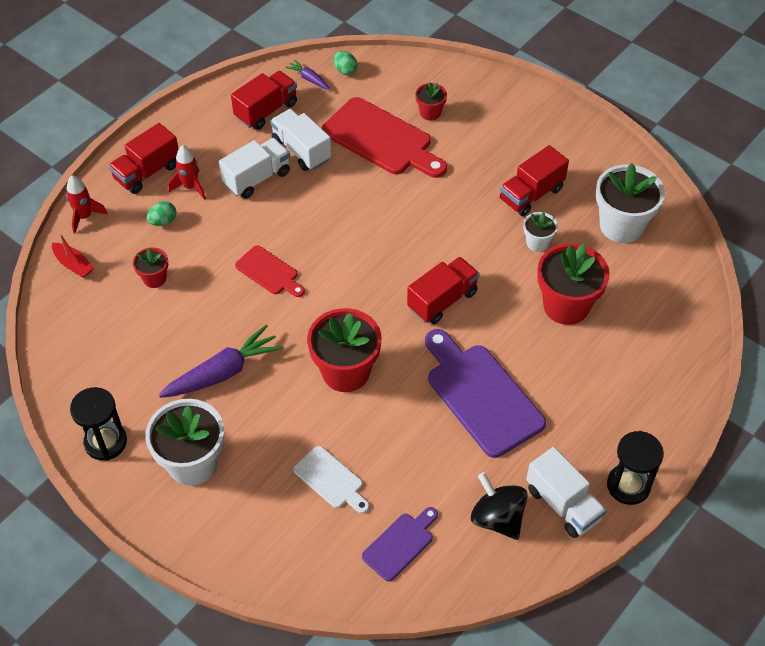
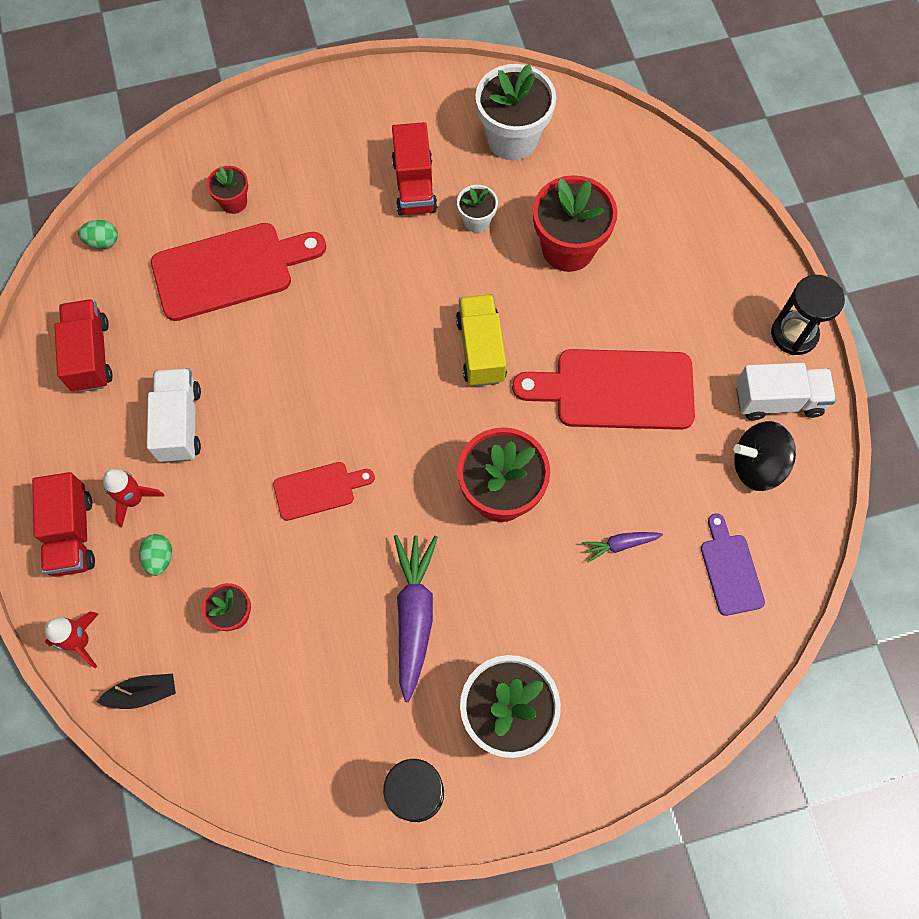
camera: 55 degrees left, 15 degrees up
red boat [52,234,94,278] -> black boat [97,674,176,709]
white truck [270,109,331,171] -> none
purple carrot [285,59,330,90] -> purple carrot moved to [582,532,663,563]
white cutting board [293,446,370,514] -> none
red truck [407,257,480,324] -> yellow truck [456,294,507,386]
purple cutting board [425,329,546,458] -> red cutting board [512,349,695,430]

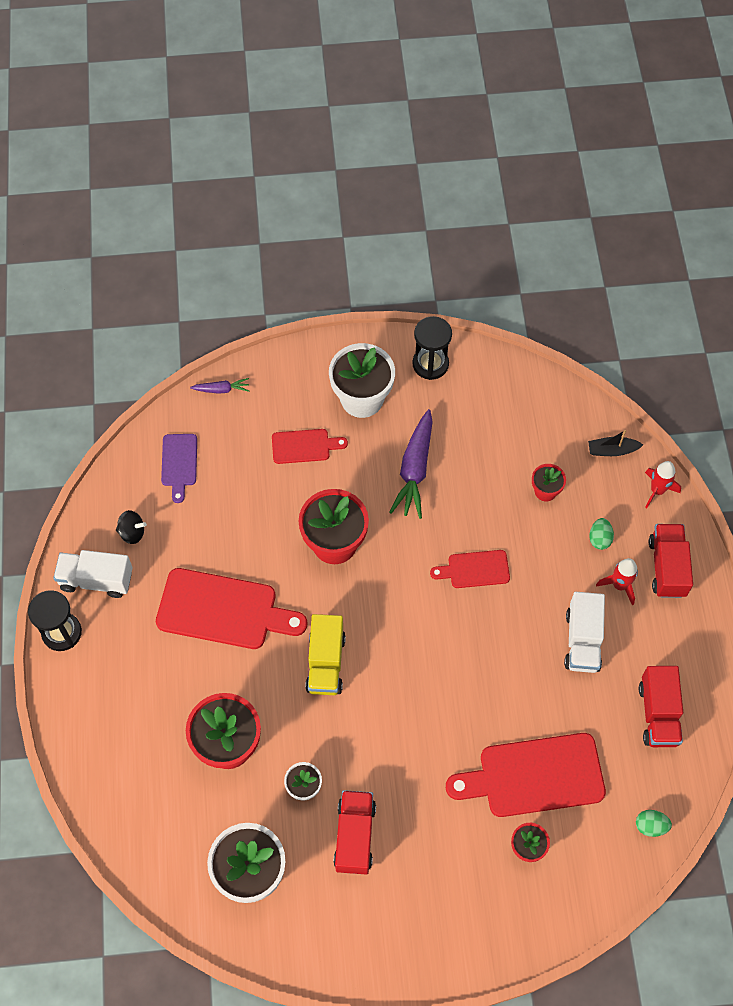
camera: 170 degrees left, 5 degrees down
purple carrot [582,532,663,563] -> purple carrot moved to [190,378,249,394]
black spinning top [734,421,796,491] -> black spinning top [116,510,147,544], size x0.62
none -> red cutting board [272,429,348,464]

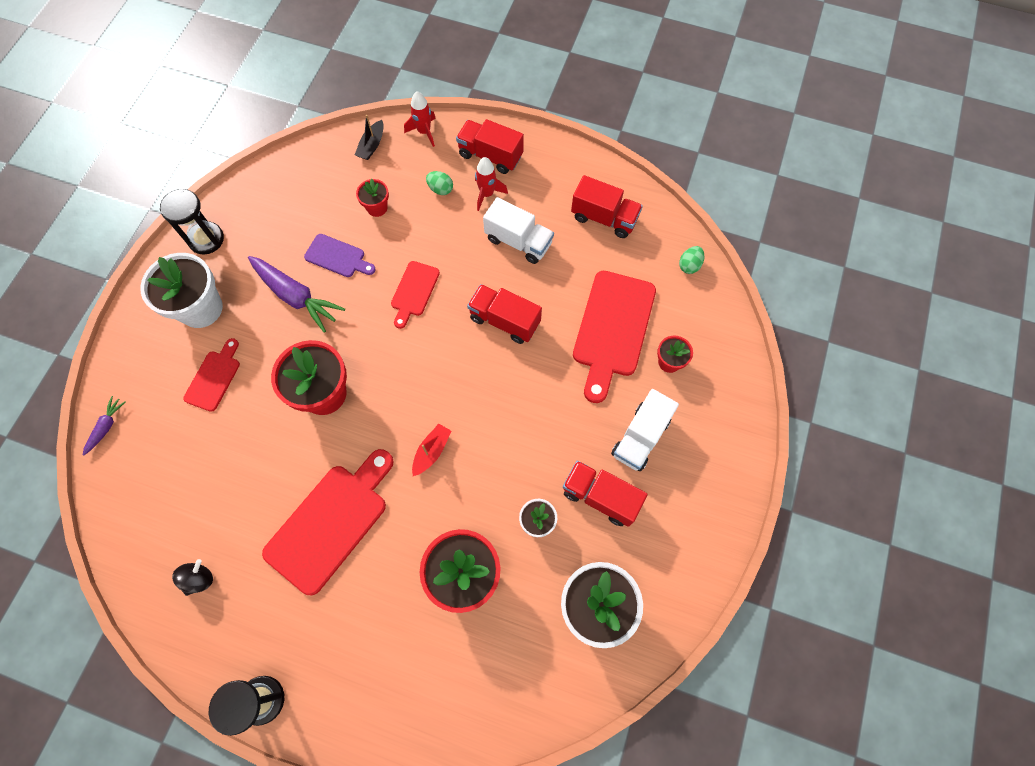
camera: 65 degrees left, 5 degrees up
white truck [53,550,133,598] -> white truck moved to [611,389,679,471]
purple cutting board [161,434,197,503] -> purple cutting board moved to [304,234,376,277]
yellow truck [305,614,346,695] -> red boat [412,424,451,476]
none -> red truck [467,284,542,344]

